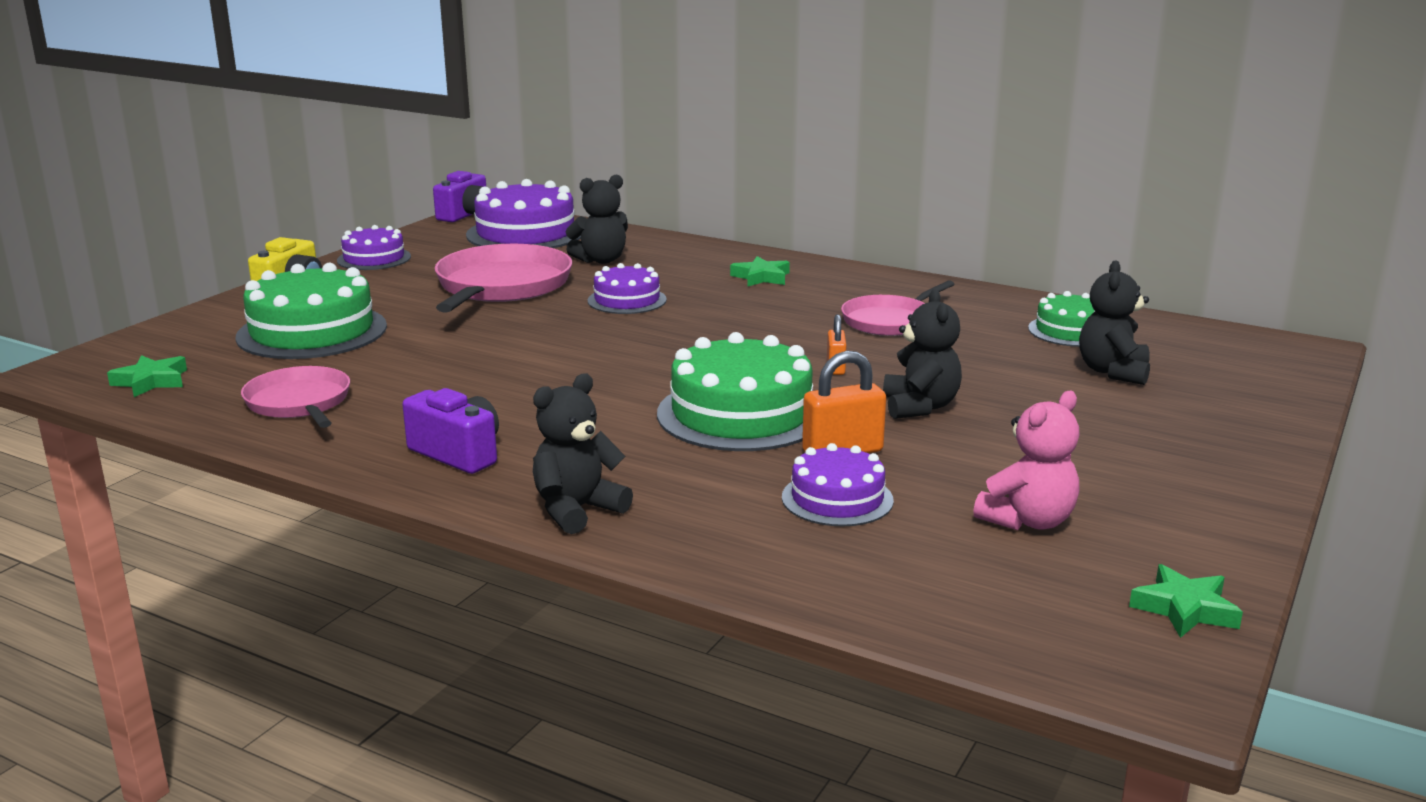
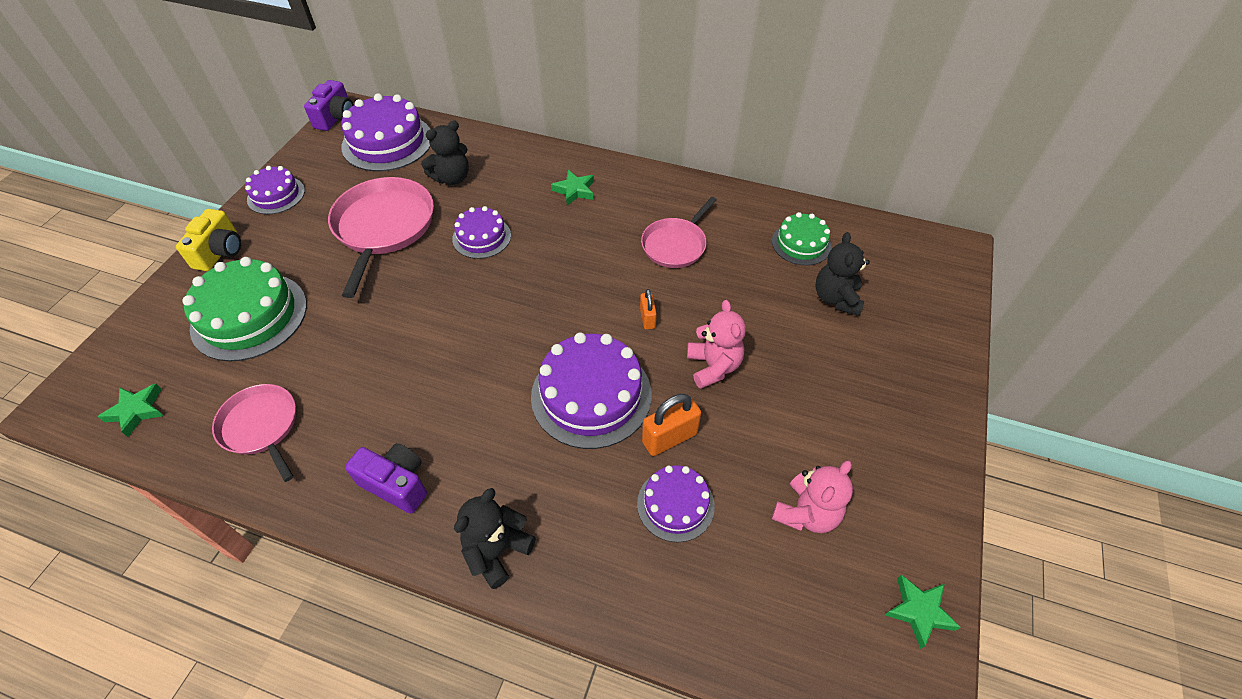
camera: 10 degrees left, 30 degrees up
green cake [657,332,813,451] -> purple cake [531,332,652,449]
black teddy bear [883,289,962,419] -> pink teddy bear [687,300,746,389]

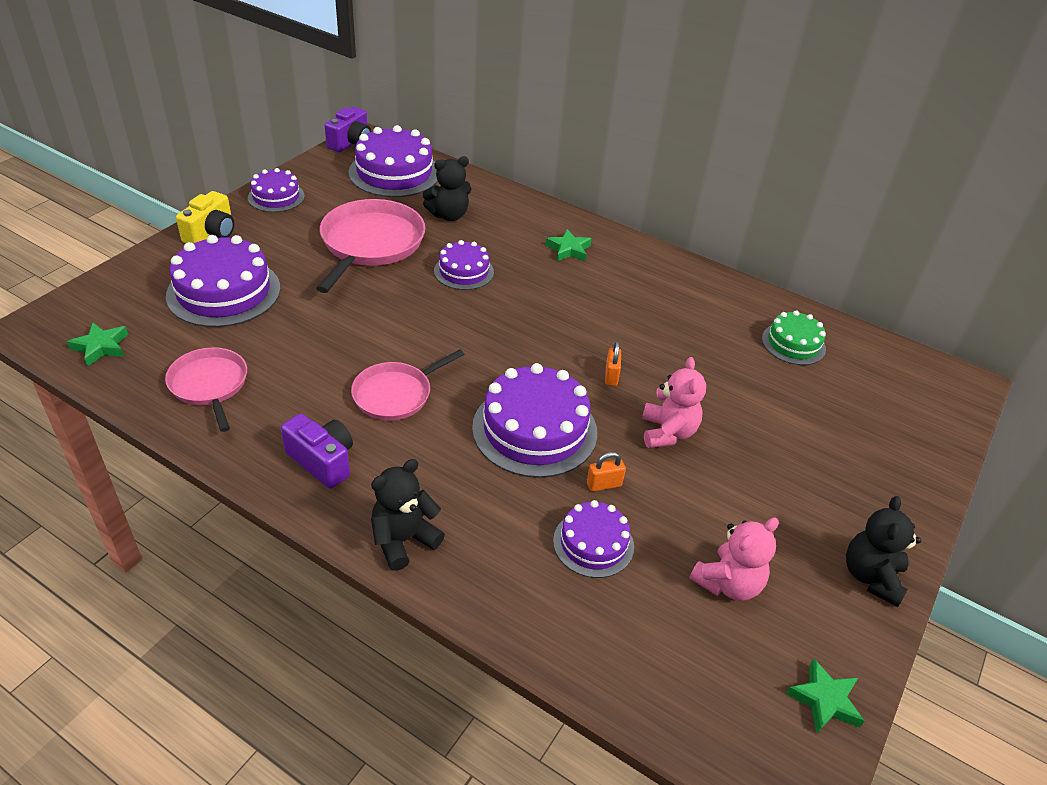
camera: 10 degrees right, 10 degrees down
green cake [182,257,307,361] -> purple cake [166,235,281,327]
pink pan [641,197,717,268] -> pink pan moved to [351,349,464,420]
orange padlock [642,394,701,456] -> orange padlock [587,452,626,491], size x0.60
black teddy bear [815,232,870,316] -> black teddy bear moved to [846,496,921,607]

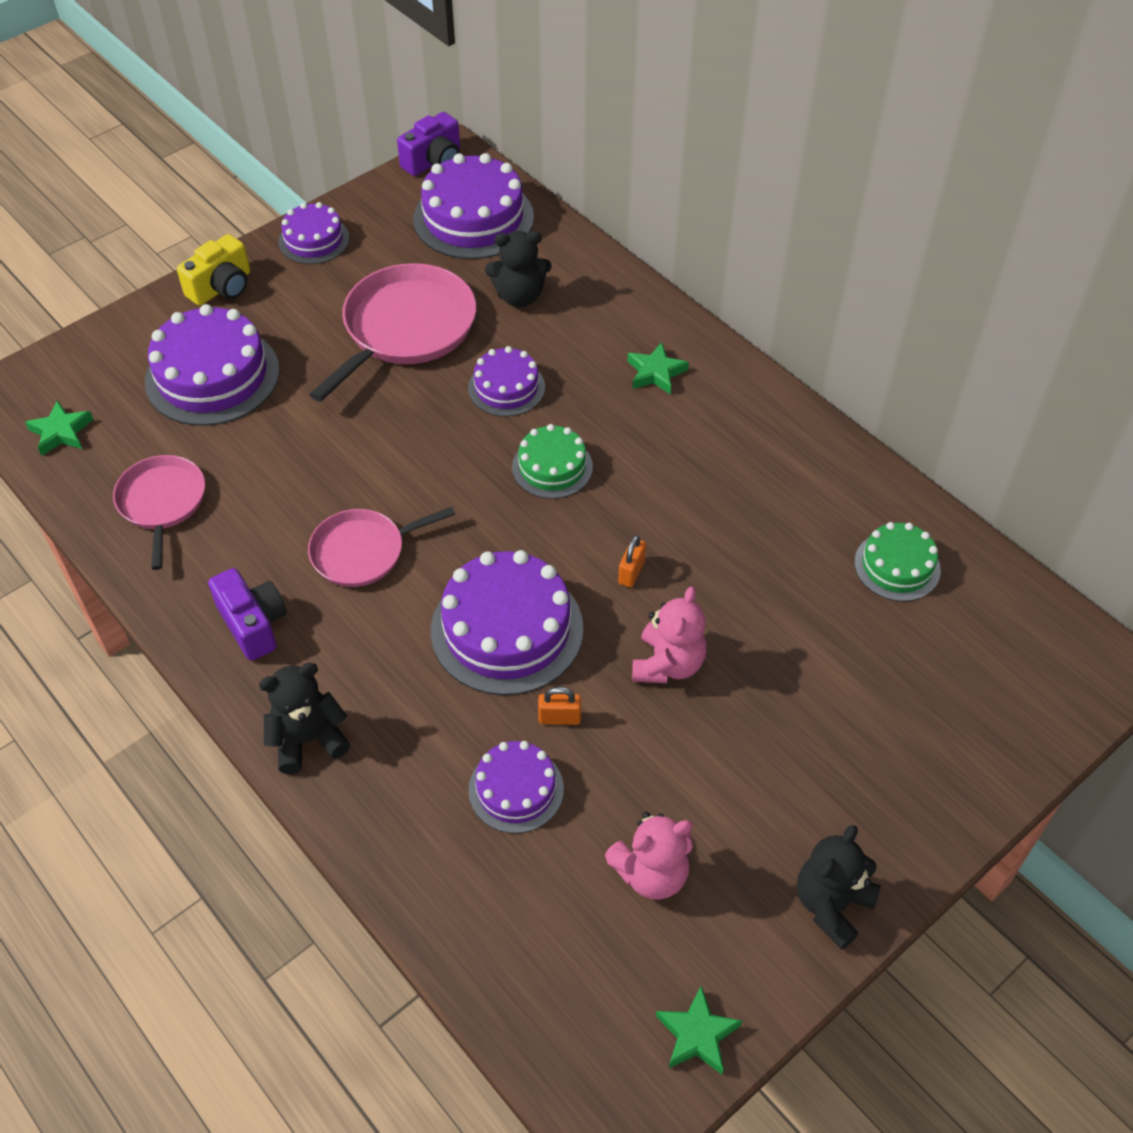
camera: 20 degrees right, 10 degrees up
none -> green cake [512,424,593,499]

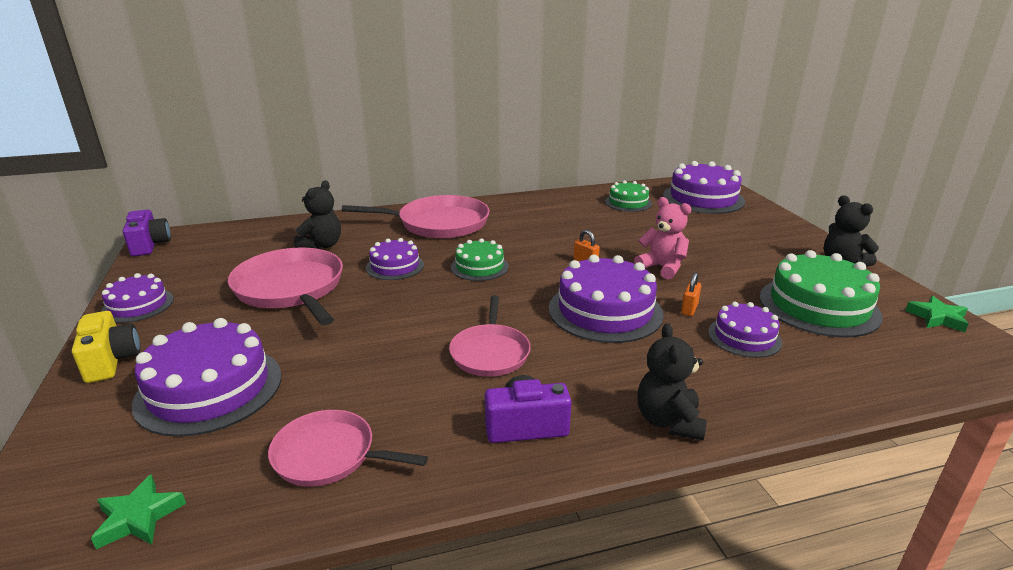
camera: 65 degrees left, 25 degrees down
purple cake [413,153,534,259] -> purple cake moved to [663,161,745,214]
pink teddy bear [604,812,693,900] -> green cake [760,250,883,338]
green star [627,342,689,395] -> pink pan [342,195,490,239]

